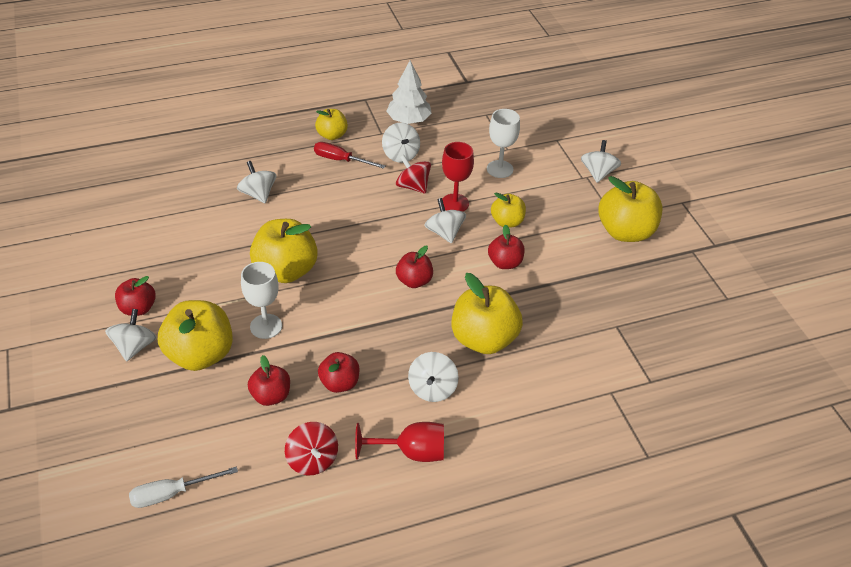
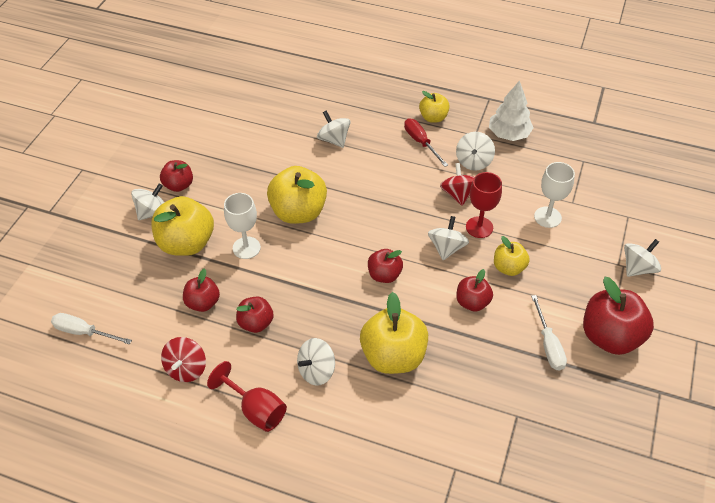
camera: 40 degrees right, 5 degrees up
white spinning top [237,161,276,203] -> white spinning top turned 45 degrees counterclockwise [317,110,351,148]
yellow apple [598,176,662,242] -> red apple [583,277,654,355]
none -> white screwdriver [531,295,567,371]

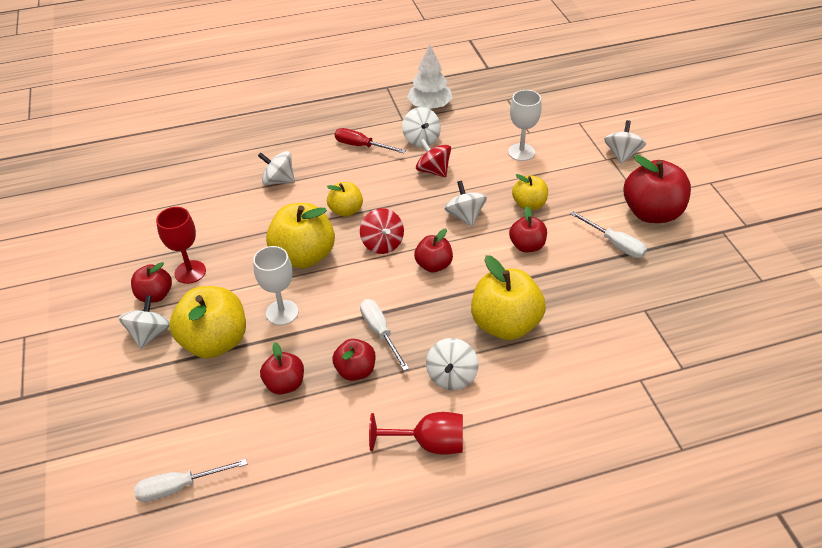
camera: 35 degrees left, 5 degrees down
red spinning top [161,337,206,382] -> red spinning top moved to [360,208,404,254]
yellow apple [419,91,450,123] -> yellow apple moved to [327,182,363,217]
red goblet [466,172,502,238] -> red goblet moved to [156,207,206,284]
none -> white screwdriver [360,299,409,371]

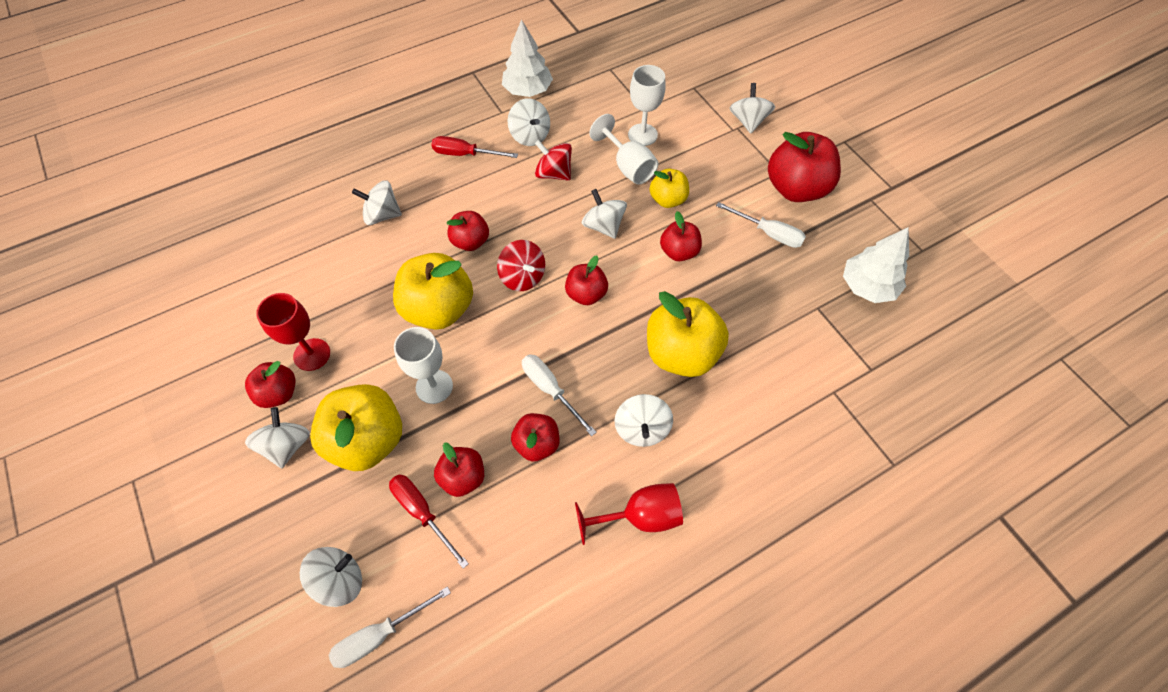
camera: 15 degrees left, 15 degrees up
yellow apple [327,182,363,217] -> red apple [446,211,489,251]
none -> white spinning top [300,547,362,607]
none -> red screwdriver [389,474,469,569]
none -> white goblet [589,114,658,185]
none -> white tree [843,227,909,303]

